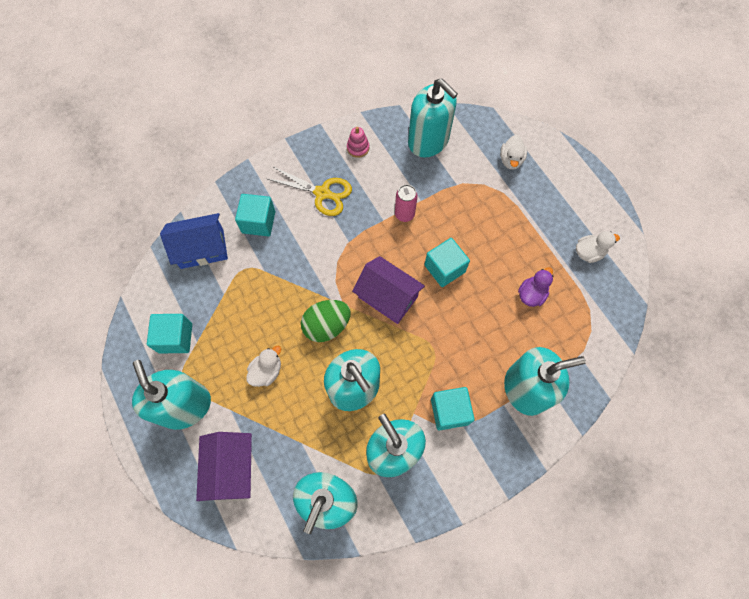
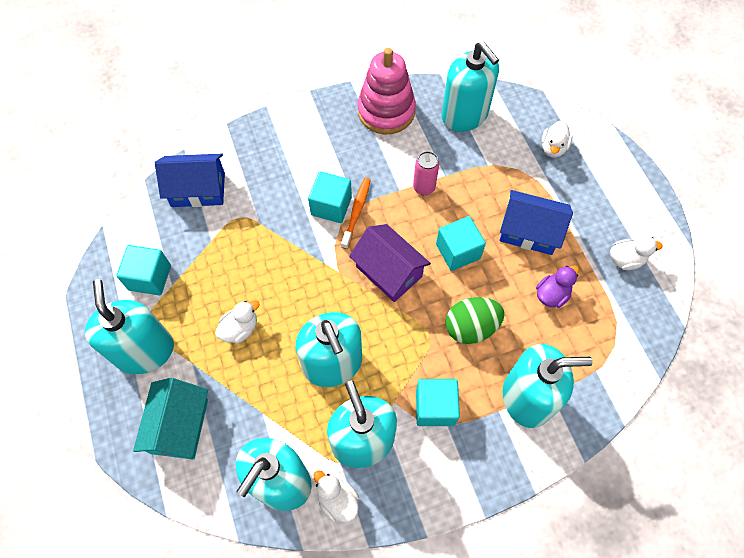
camera: 10 degrees right, 5 degrees down
purple house [196,432,252,501] -> turquoise house [133,378,208,460]
turquoise cube [235,194,275,236] -> turquoise cube moved to [308,171,352,223]
yellow scissors [268,167,352,216] -> none
green egg [301,300,351,342] -> green egg moved to [445,297,505,344]
pink stacking toy [347,127,369,158] -> pink stacking toy [357,48,416,134], size x2.31
none -> white duck [314,470,359,522]
none -> orange toothbrush [341,178,371,249]
none -> blue house [500,190,573,255]

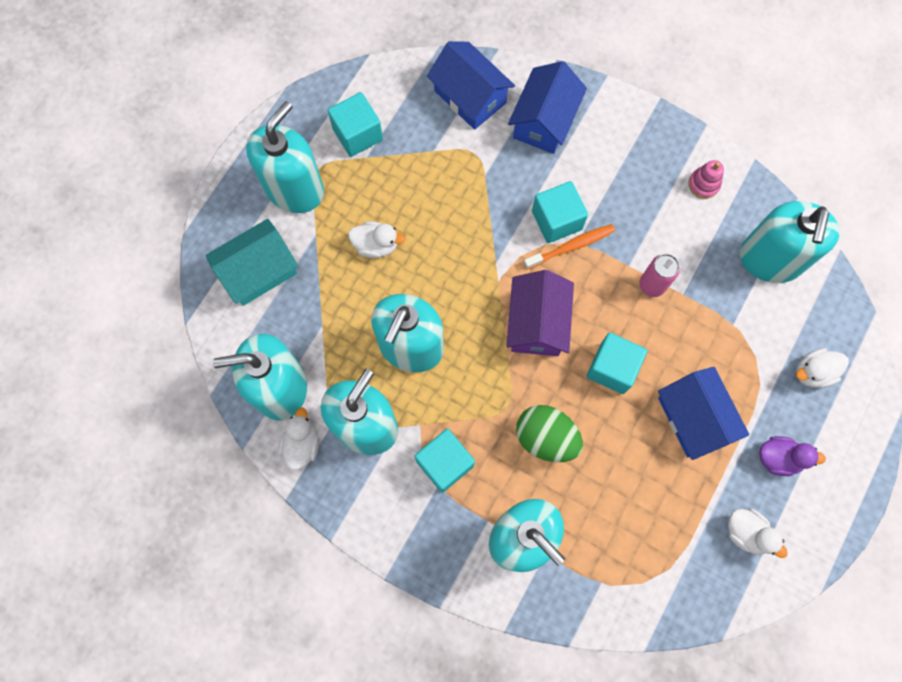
camera: 50 degrees right, 10 degrees up
pink stacking toy [357,48,416,134] -> pink stacking toy [689,160,724,199], size x0.43
purple duck [536,265,579,308] -> purple duck moved to [759,436,826,476]
none -> blue house [508,61,587,154]

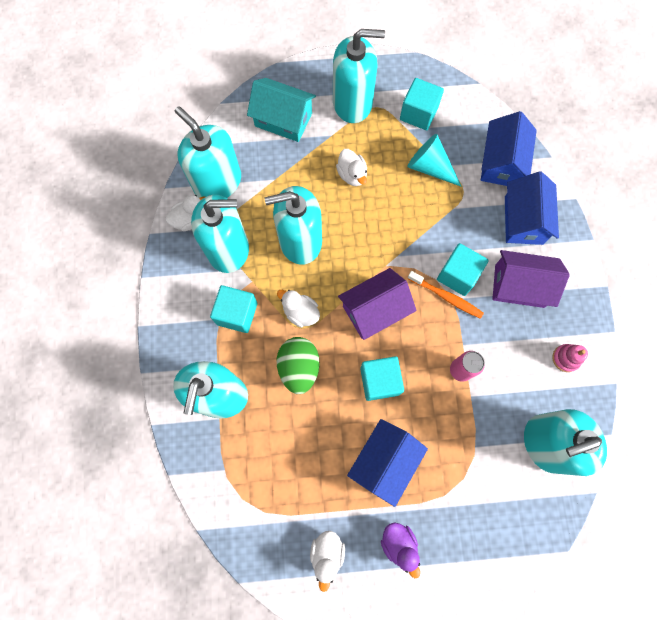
camera: 55 degrees right, 0 degrees up
blue house [508,61,587,154] -> blue house turned 75 degrees counterclockwise [505,171,559,245]
white duck [796,348,849,388] -> white duck moved to [277,290,320,328]
none -> turquoise cone [407,134,461,186]
none -> purple house [492,250,570,308]

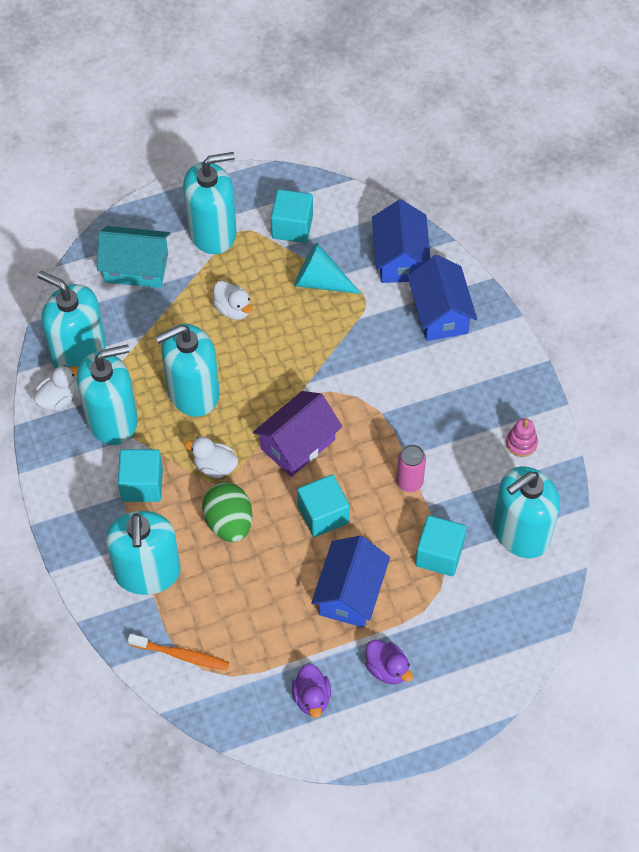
camera: 15 degrees left, 15 degrees down
white duck [310,531,345,592] -> purple duck [292,664,331,718]
orange toothbrush [407,271,484,319] -> orange toothbrush moved to [128,634,229,670]
turquoise cube [437,243,489,296] -> turquoise cube moved to [415,515,466,576]
purple house [492,250,570,308] -> none

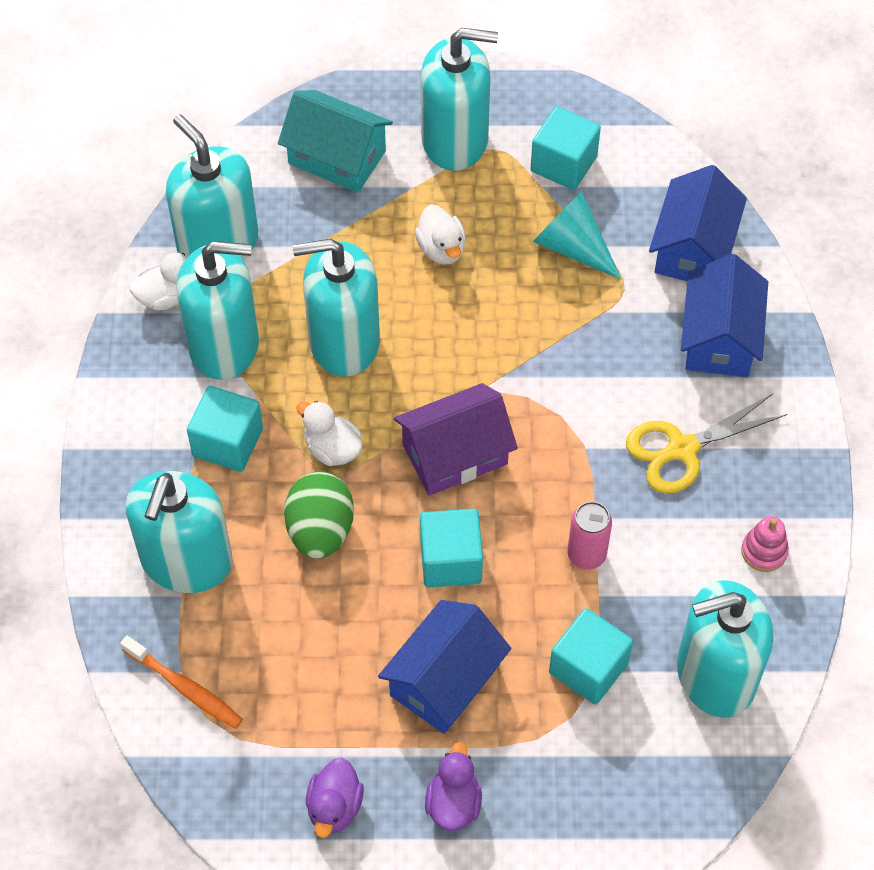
camera: 20 degrees right, 0 degrees up
purple duck [365,640,413,685] -> purple duck turned 150 degrees counterclockwise [425,742,482,831]
none -> yellow scissors [626,394,788,494]

